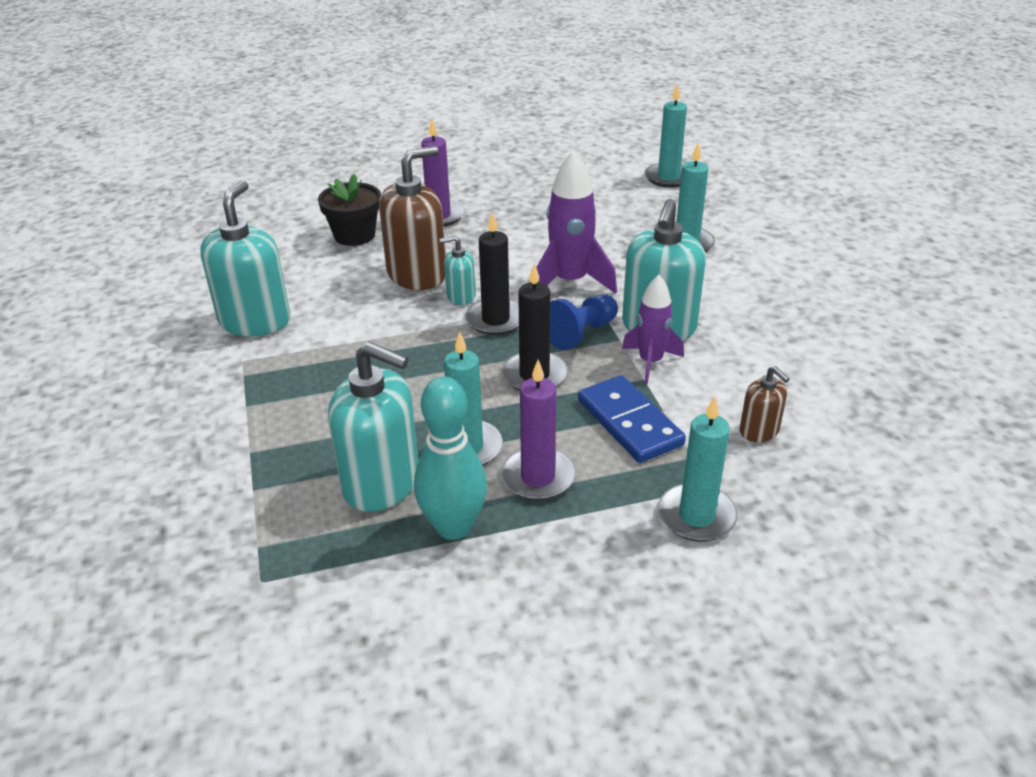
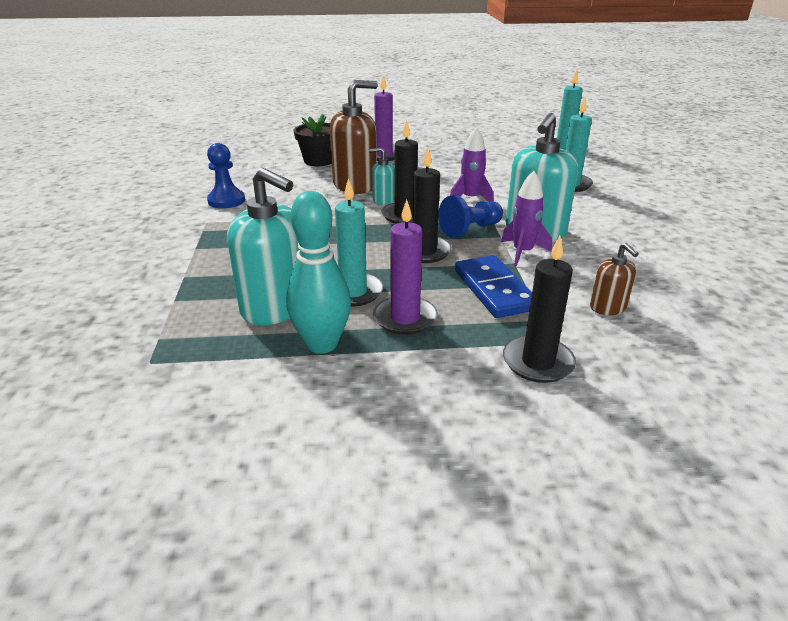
camera: 10 degrees right, 5 degrees down
turquoise soap dispenser [200,181,290,336] -> blue pawn [207,143,245,209]
purple rocket [536,150,617,294] -> purple rocket [450,127,494,202], size x0.65
turquoise candle [658,397,738,542] -> black candle [503,236,576,383]

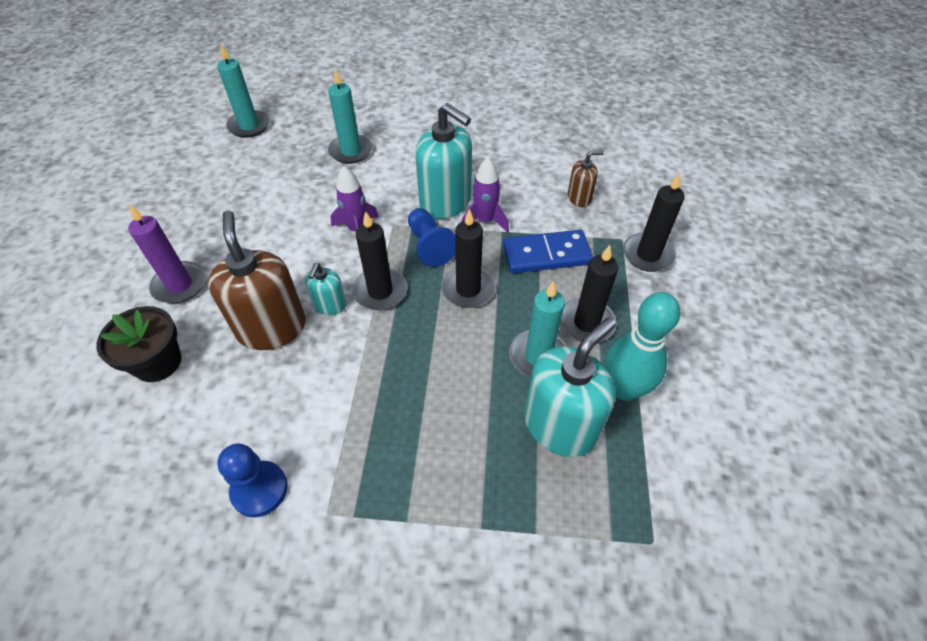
camera: 80 degrees left, 20 degrees up
purple candle [373,200,438,335] -> black candle [560,245,618,343]

